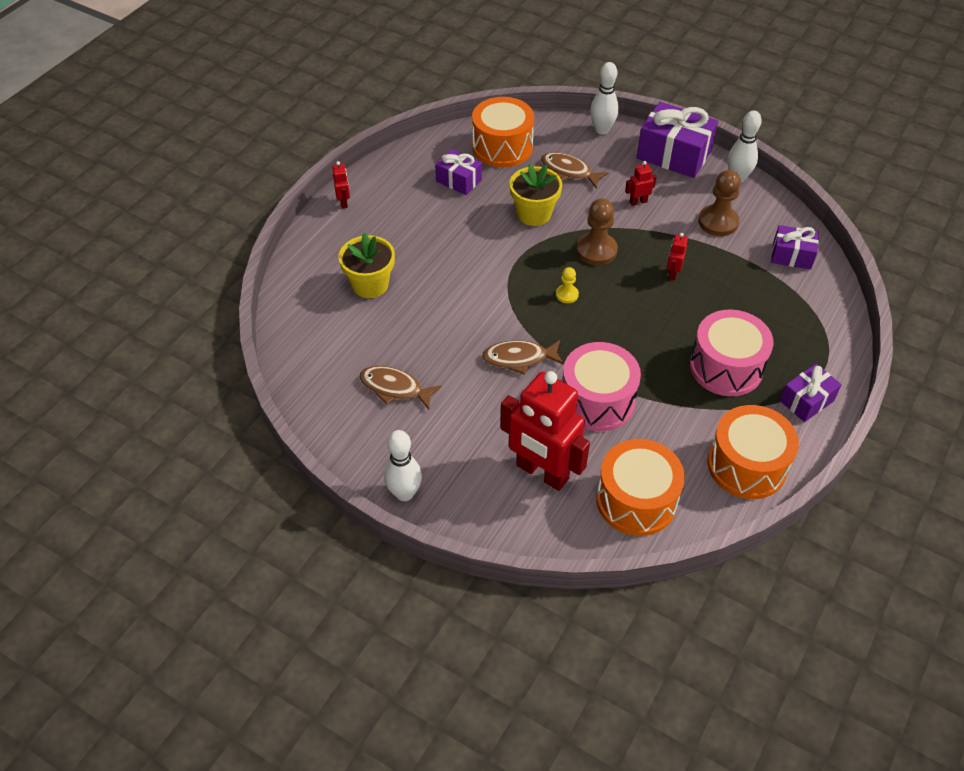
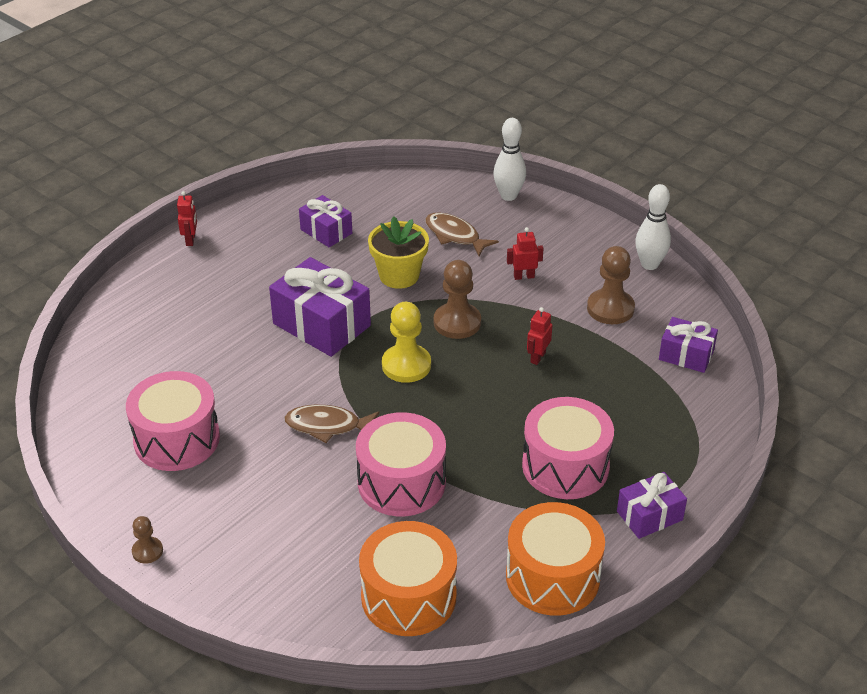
camera: 10 degrees right, 10 degrees down
yellow flower pot [339,233,395,298] -> none
brown fish [360,366,442,410] -> pink drum [126,371,220,471]
white bowling pin [384,430,422,501] -> brown pawn [132,516,163,564]
orange drum [472,97,534,167] -> none
red robot [500,371,590,491] -> none
yellow pawn [556,267,579,303] -> yellow pawn [382,302,431,383], size x1.85
purple gift [637,102,718,178] -> purple gift moved to [269,257,371,357]

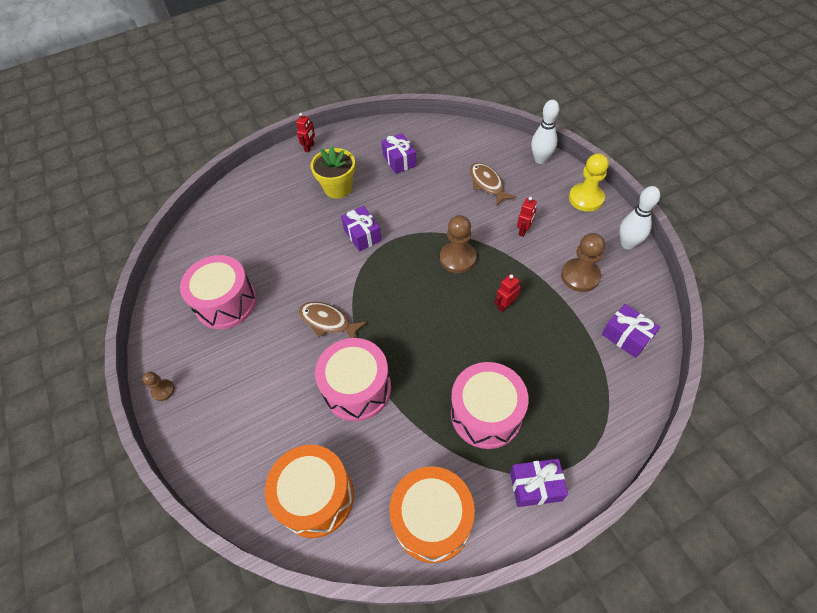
camera: 25 degrees right, 15 degrees up
purple gift [269,257,371,357] -> purple gift [341,206,382,252], size x0.58
yellow flower pot [368,216,429,289] -> yellow flower pot moved to [311,145,355,199]
yellow pawn [382,302,431,383] -> yellow pawn moved to [569,153,609,212]
red robot [507,227,544,280] -> red robot turned 105 degrees clockwise [517,197,537,237]

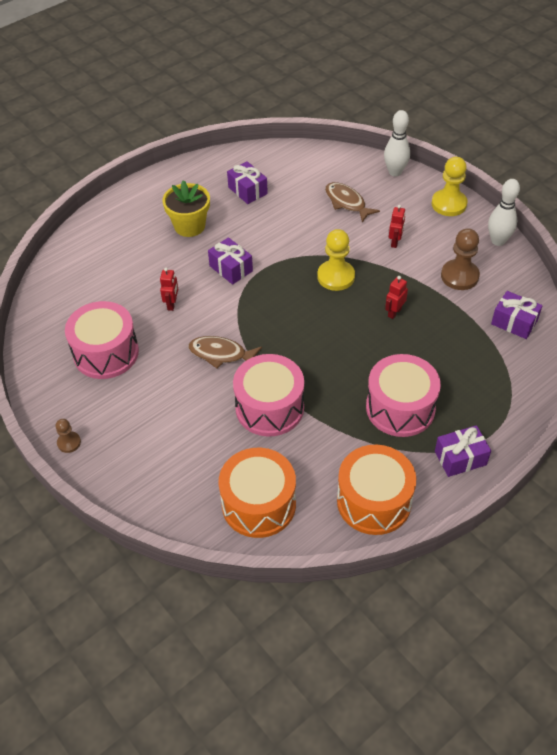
camera: 15 degrees left, 5 degrees down
red robot [296,113,315,152] -> red robot moved to [160,268,178,311]
brown pawn [440,215,477,273] -> yellow pawn [317,229,355,291]

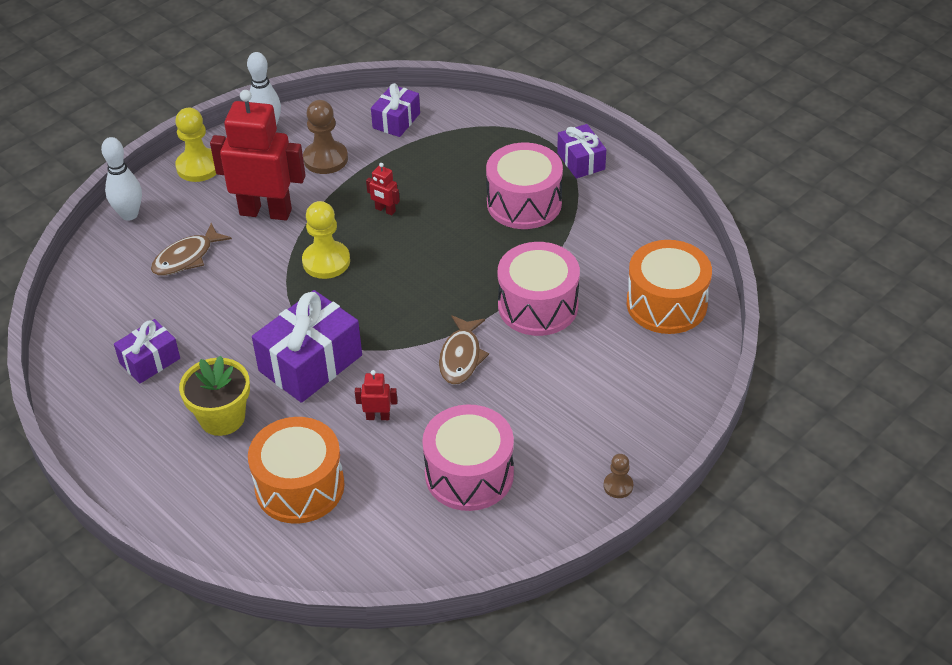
camera: 95 degrees left, 5 degrees down
purple gift [208,237,253,285] -> purple gift [252,290,362,403], size x1.72
orange drum [337,445,416,535] -> orange drum moved to [248,417,345,524]
red robot [389,205,405,248] -> red robot [210,90,306,220], size x2.47

